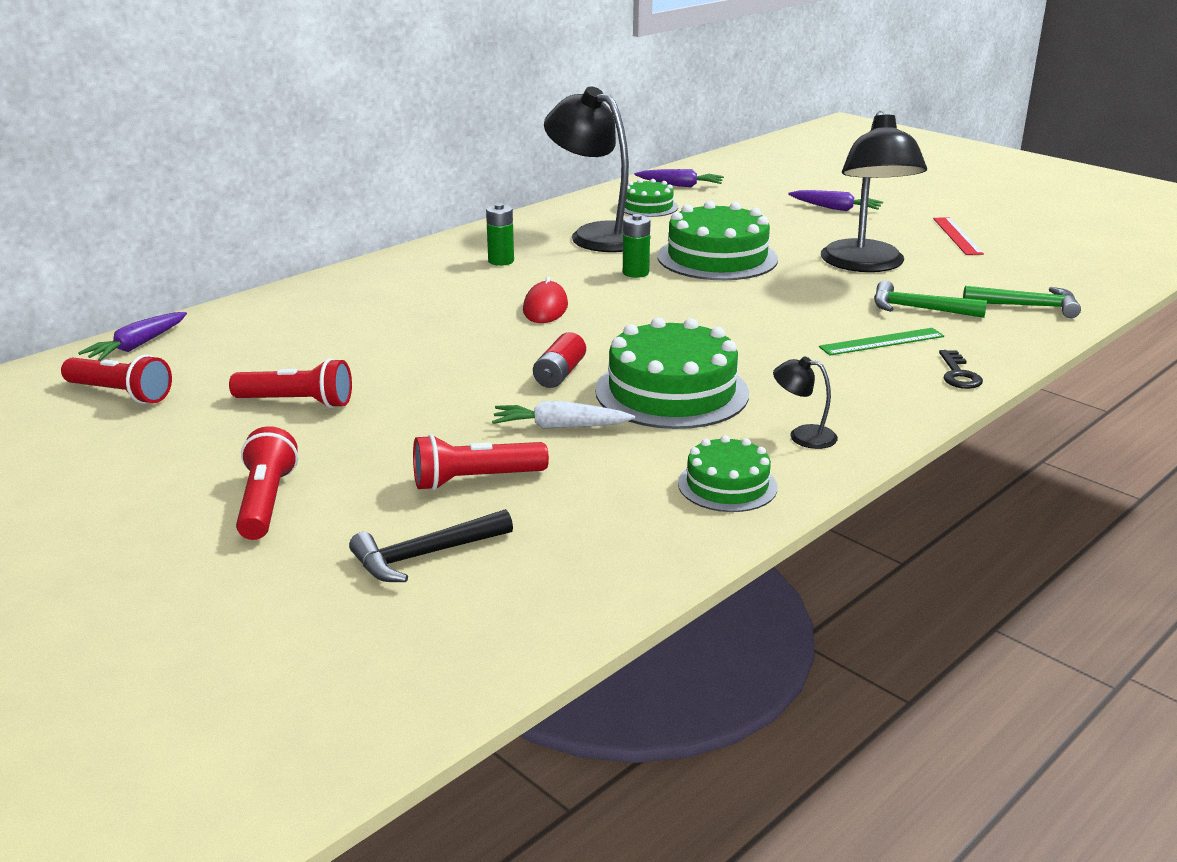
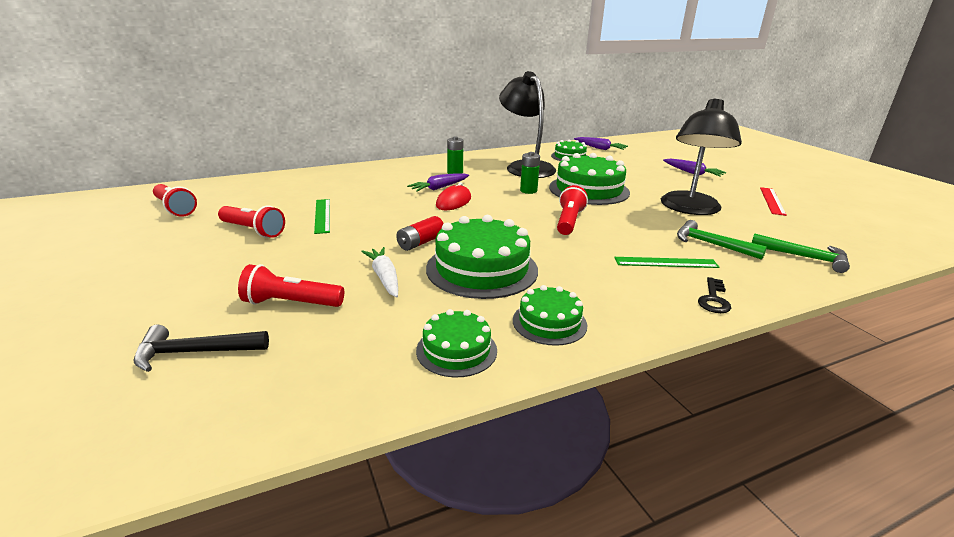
camera: 20 degrees right, 0 degrees up
purple carrot [78,312,187,361] -> purple carrot moved to [407,173,469,192]
red flashlight [236,426,298,540] -> red flashlight moved to [557,185,588,235]
white carrot [492,401,635,429] -> white carrot turned 45 degrees clockwise [361,247,398,298]
black lamp [773,356,838,449] -> green cake [513,285,587,346]
none -> green ruler [314,199,330,234]

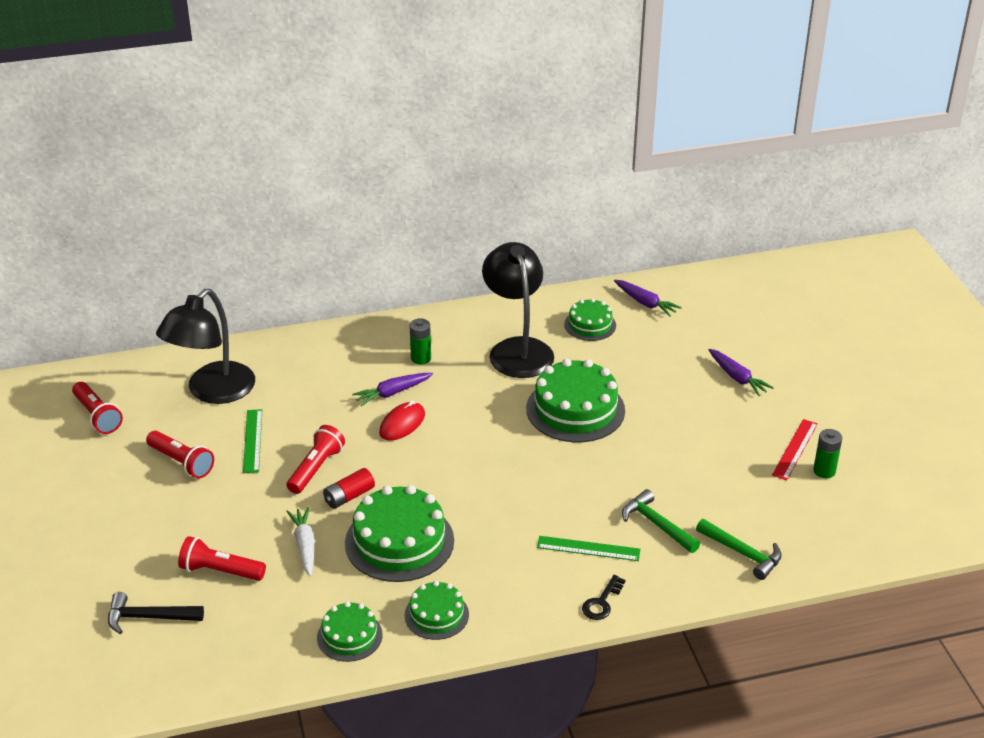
camera: 10 degrees right, 10 degrees up
green battery [520,152,540,194] -> green battery moved to [813,429,842,478]
red flashlight [557,185,588,235] -> red flashlight moved to [287,425,345,494]
black lamp [661,98,742,215] -> black lamp moved to [156,289,255,404]

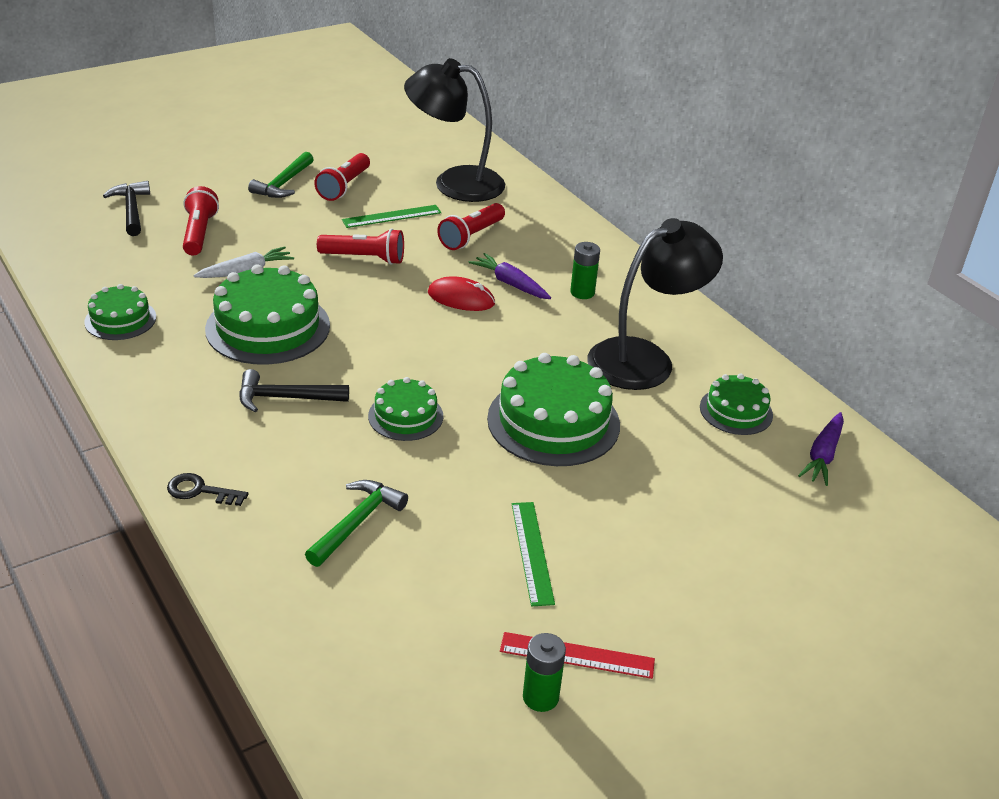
camera: 70 degrees right, 0 degrees up
red flashlight [72,382,123,434] -> red flashlight moved to [437,203,505,250]
red battery [323,468,375,509] -> none
green cake [404,581,469,640] -> green cake moved to [368,377,443,441]
green ruler [537,536,641,561] -> green ruler moved to [512,502,555,606]
green hammer [696,519,782,580] -> green hammer moved to [248,152,314,198]
purple carrot [708,349,774,396] -> none
none -> black hammer [239,369,349,412]

